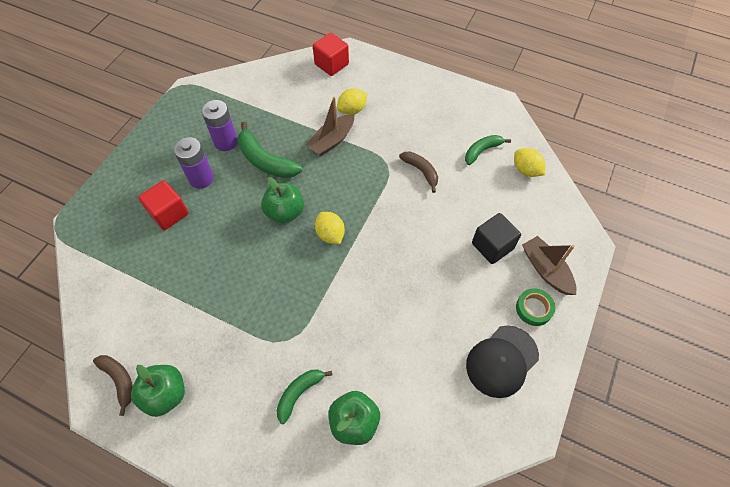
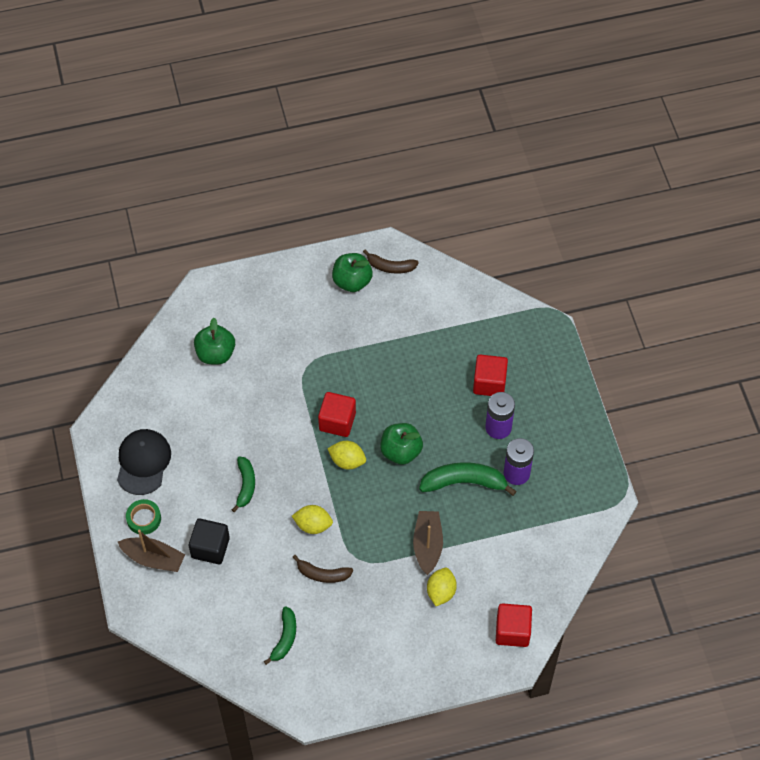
camera: 140 degrees right, 0 degrees up
green banana [277,370,332,424] -> green banana moved to [232,456,255,512]
yellow lemon [514,148,545,177] -> yellow lemon moved to [292,505,333,534]
none -> red cube [318,392,356,437]

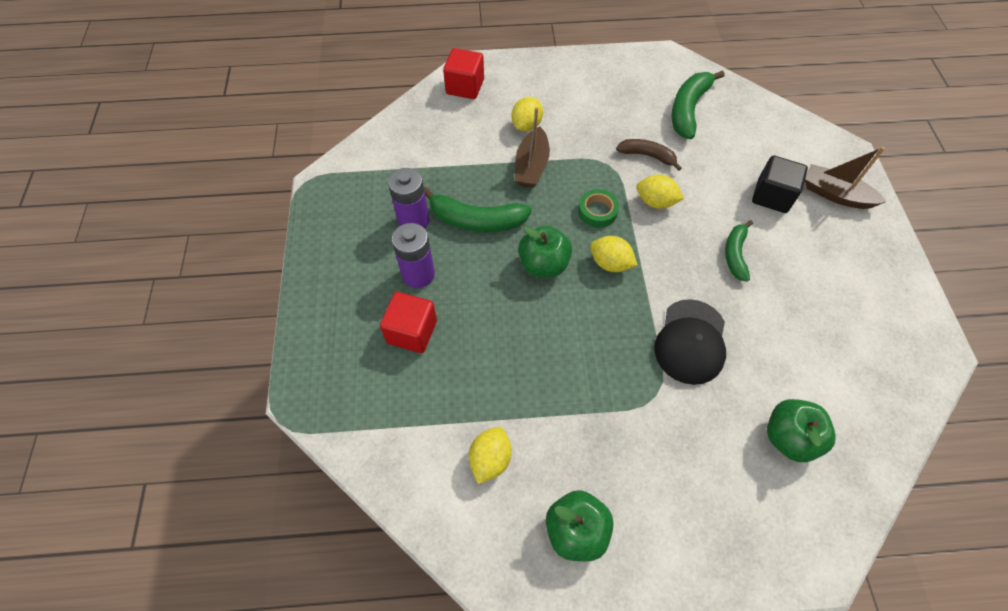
camera: 170 degrees left, 0 degrees up
black cap [117,429,171,495] -> black cap moved to [654,299,726,385]
green tape [126,499,161,535] -> green tape moved to [578,189,619,228]
green banana [264,606,296,665] -> green banana [672,71,724,139], size x1.58
red cube [318,392,356,437] -> none
brown banana [363,250,419,274] -> none
none -> yellow lemon [469,427,512,484]

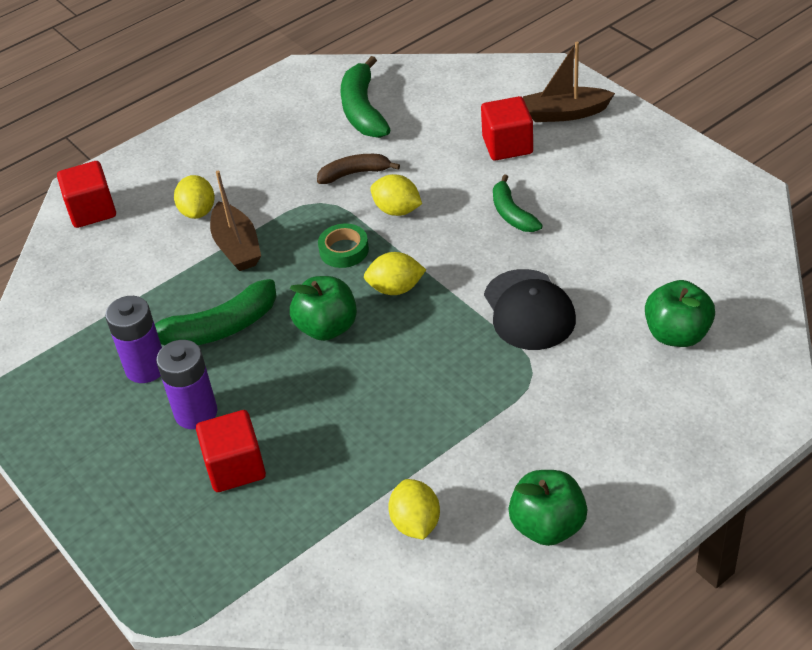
camera: 30 degrees left, 15 degrees down
yellow lemon [636,174,684,209] -> yellow lemon turned 45 degrees clockwise [370,174,422,216]
black cube [752,155,808,213] -> red cube [481,96,533,161]

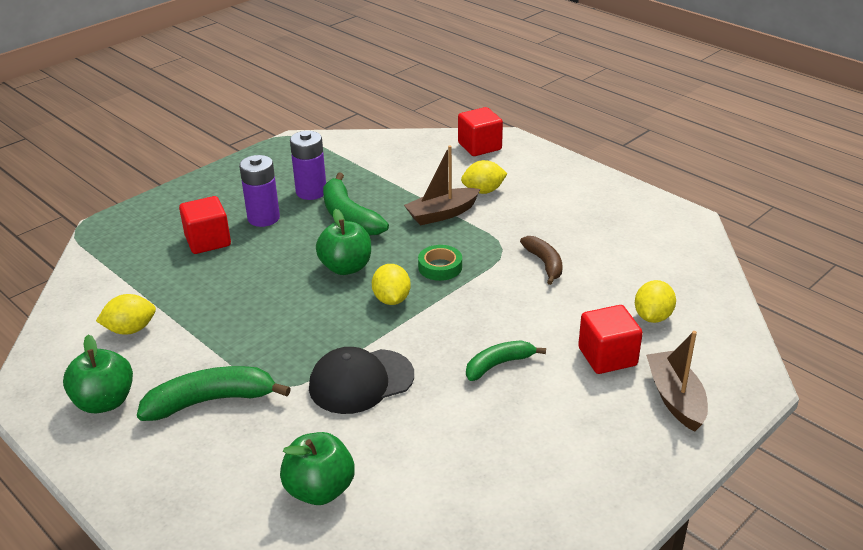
camera: 80 degrees right, 10 degrees down
green banana [341,56,391,138] -> green banana moved to [137,366,291,421]
yellow lemon [370,174,422,216] -> yellow lemon moved to [635,280,676,323]

